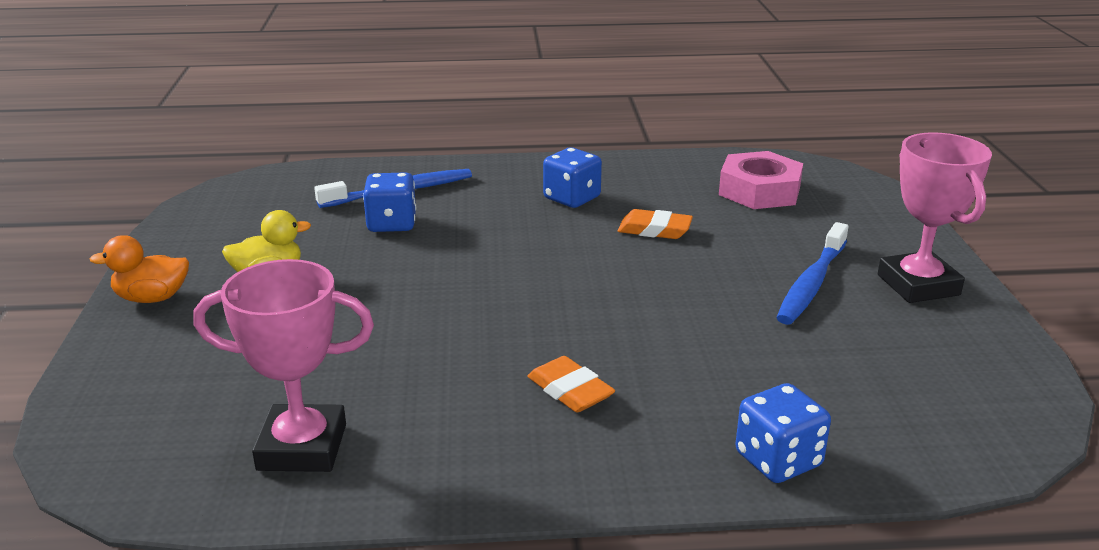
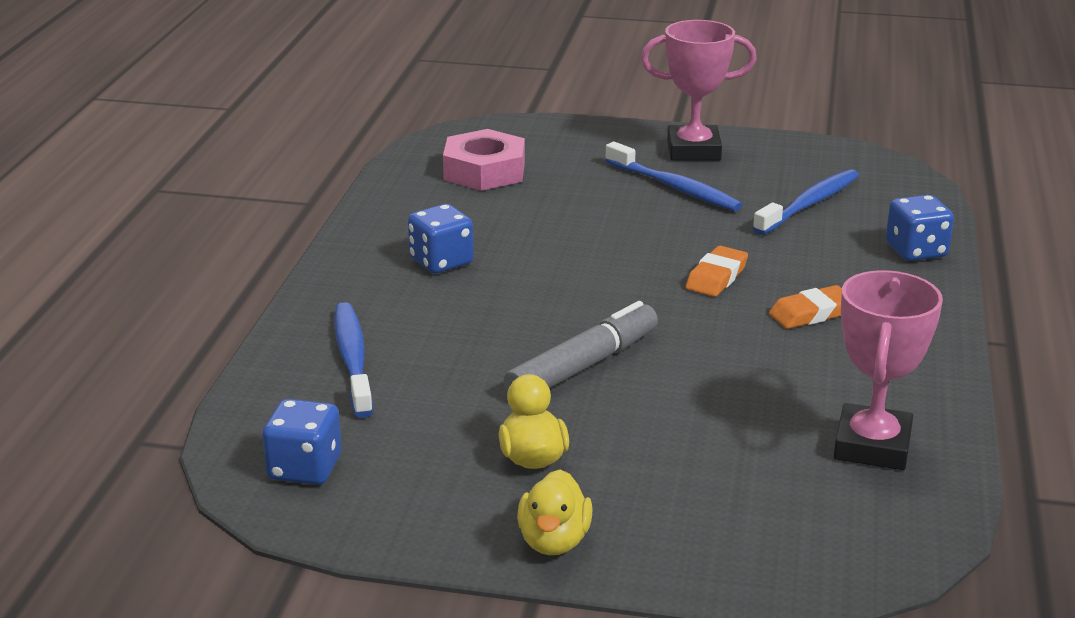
camera: 75 degrees left, 0 degrees up
orange duck [90,235,189,303] -> yellow duck [517,469,593,555]
blue dice [363,172,416,232] -> blue dice moved to [262,399,342,485]
orange eraser [618,209,693,239] -> orange eraser moved to [686,246,748,297]
none -> grey marker [504,301,658,393]
none -> blue toothbrush [753,169,859,235]

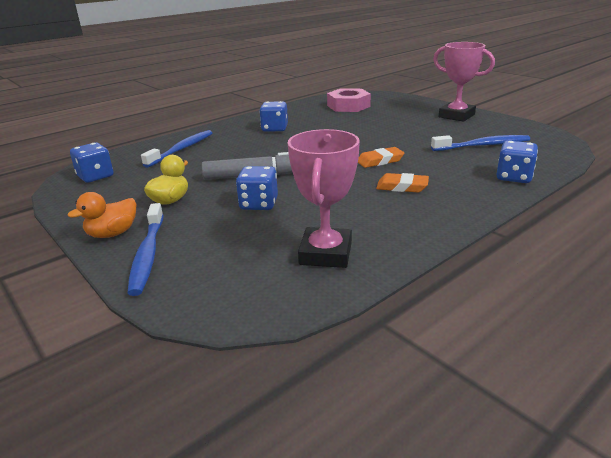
camera: 40 degrees right, 0 degrees up
yellow duck [517,469,593,555] -> orange duck [68,192,136,238]
blue toothbrush [605,142,743,211] -> blue toothbrush moved to [127,203,164,296]
pink trophy [834,270,943,470] -> pink trophy turned 45 degrees counterclockwise [288,129,360,268]
none -> blue dice [236,166,278,210]

